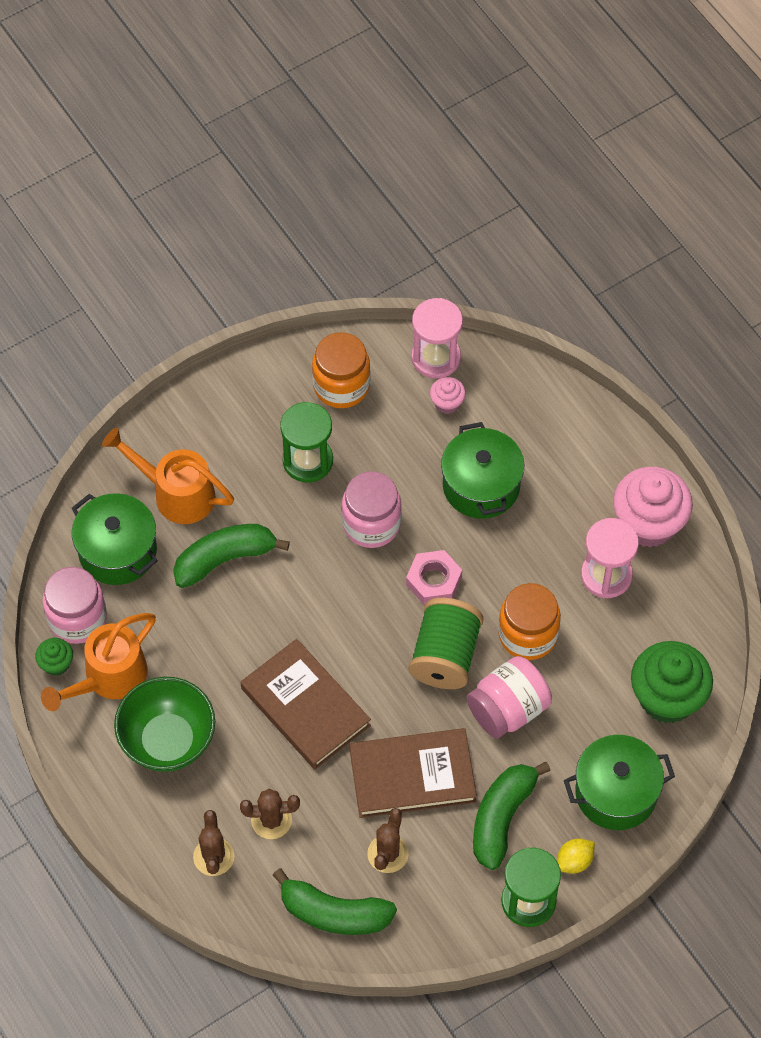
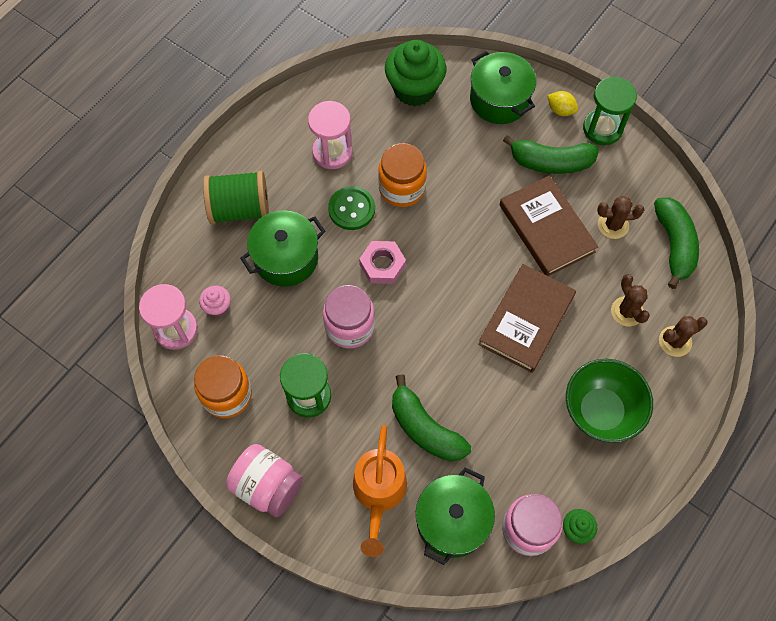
camera: 110 degrees left, 5 degrees up
orange watering can [41,613,156,711] -> none
green spool [409,598,483,689] -> green spool moved to [203,171,269,224]
pink jar [466,656,552,739] -> pink jar moved to [226,444,303,517]
pink cupcake [613,467,693,548] -> none
none -> green button [328,186,375,230]

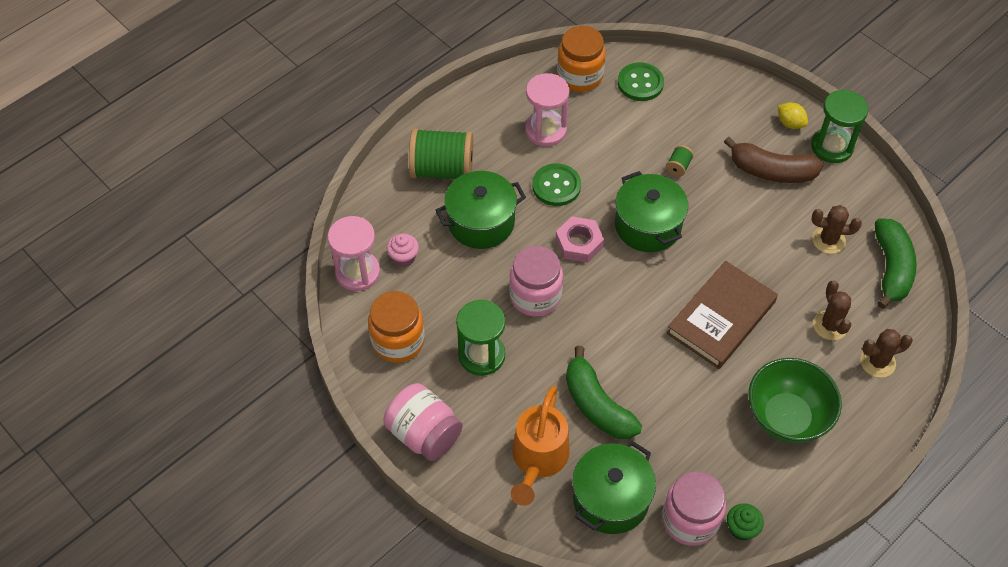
camera: 10 degrees right, 10 degrees down
orange jar [378,143,427,207] -> orange jar moved to [557,26,606,92]
green cupcake [385,40,446,107] -> green button [618,62,664,101]
green pot [470,51,536,124] -> green pot moved to [615,171,688,252]
brown book [499,175,598,276] -> none
green banana [503,135,599,174] -> brown banana [724,137,824,183]
none -> green spool [666,145,694,177]

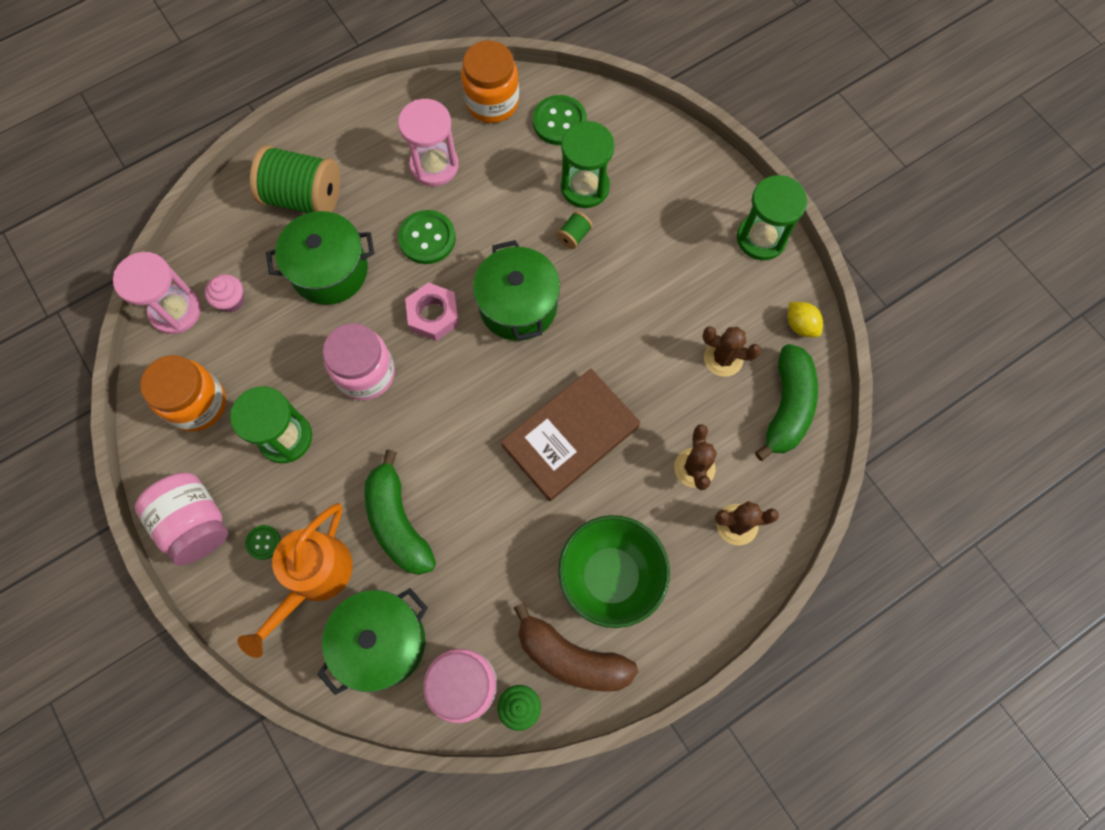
camera: 10 degrees right, 15 degrees up
brown banana [724,137,824,183] -> brown banana moved to [514,602,638,692]
yellow lemon [778,102,808,129] -> yellow lemon moved to [788,302,823,337]
none -> green button [245,525,281,560]
none -> green hourglass [561,121,615,208]

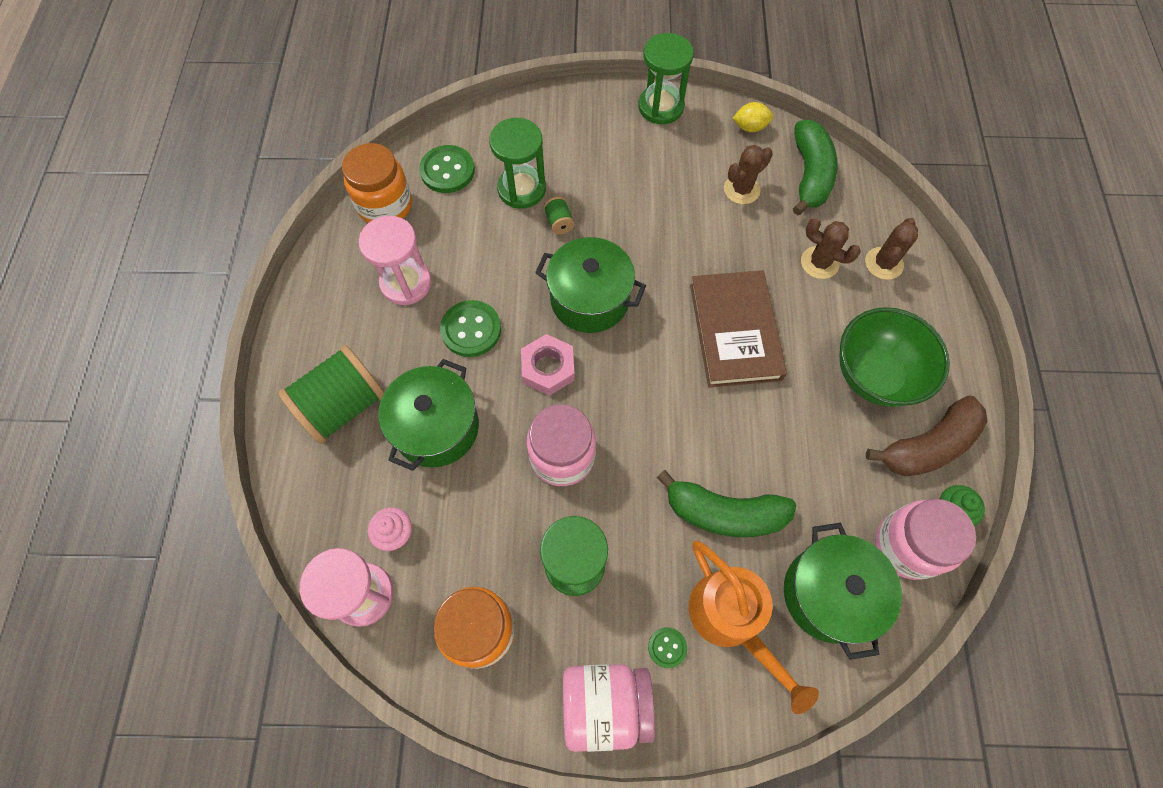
camera: 55 degrees left, 5 degrees down
green banana [755,344,818,461] -> green banana turned 45 degrees clockwise [793,120,838,215]

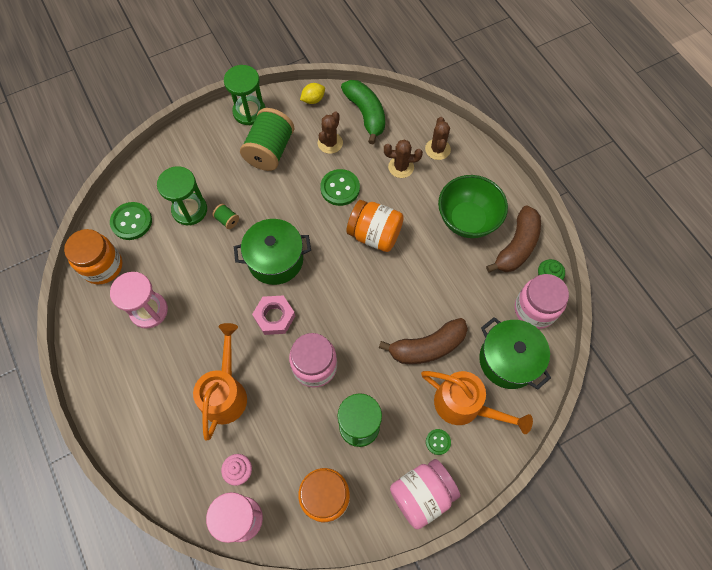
camera: 30 degrees left, 0 degrees up
green spool [278,345,384,444] -> green spool moved to [240,108,294,171]
green pot [379,359,479,471] -> orange watering can [193,323,247,441]
green button [440,300,501,357] -> green button moved to [320,169,360,206]
green banana [657,470,796,537] -> brown banana [379,318,468,364]
brown book [690,270,787,388] -> orange jar [346,200,404,252]

